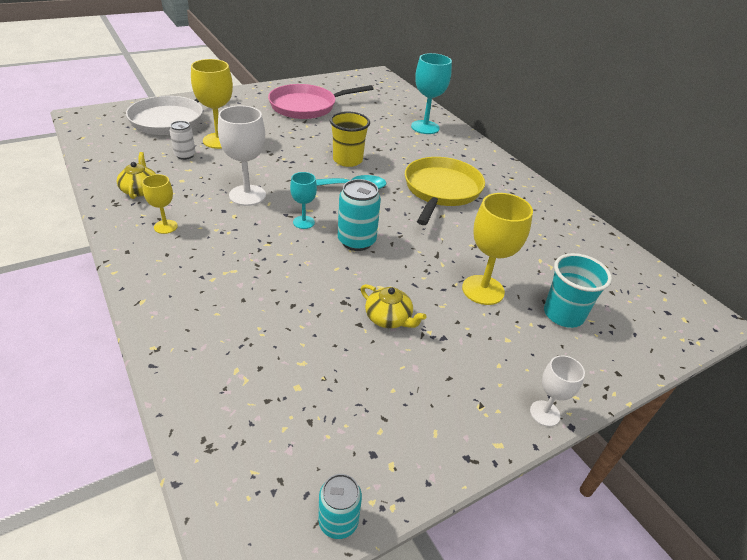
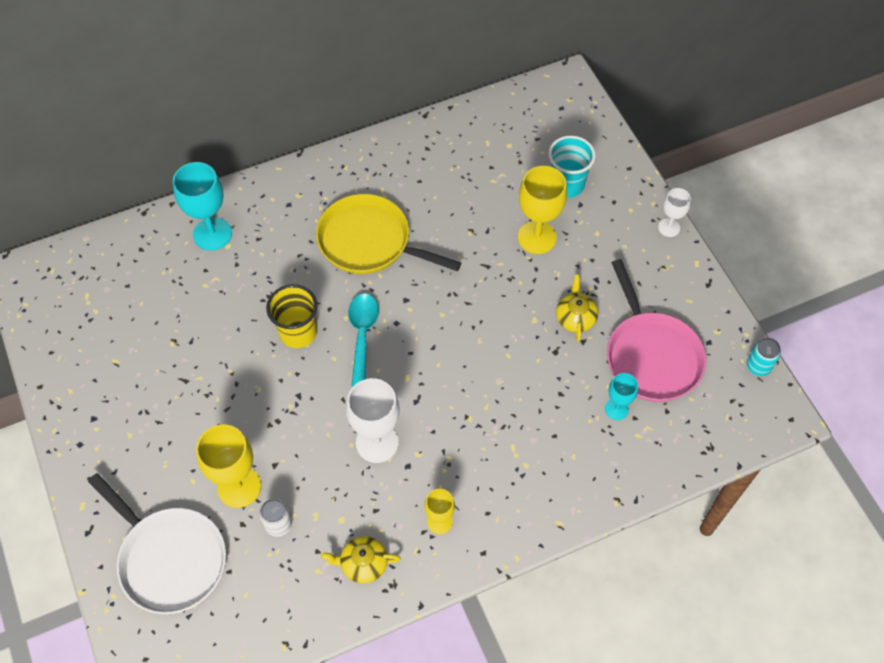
camera: 80 degrees left, 20 degrees up
pink pan [268,84,374,119] -> pink pan moved to [607,259,706,402]
turquoise goblet [290,172,317,229] -> turquoise goblet moved to [605,373,638,420]
turquoise can [338,179,381,251] -> none
yellow teapot [361,284,426,328] -> yellow teapot turned 45 degrees counterclockwise [556,275,598,341]

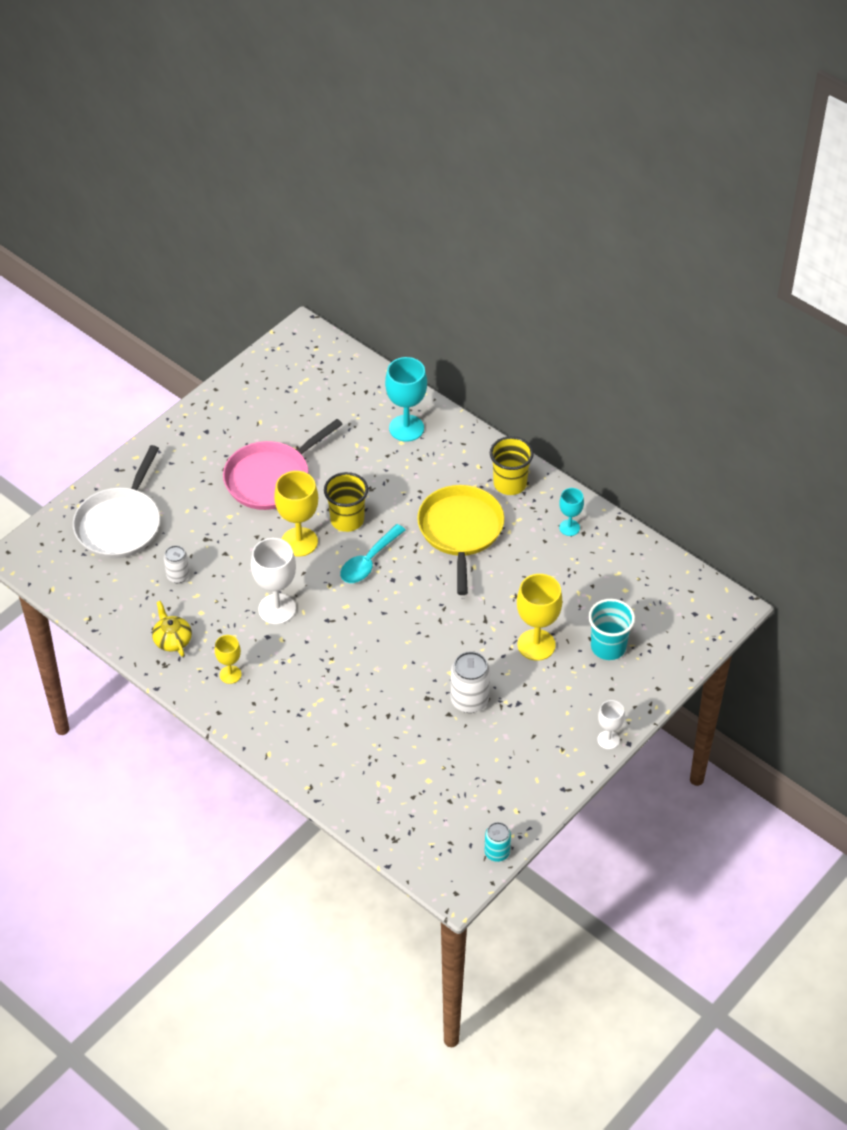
camera: 65 degrees right, 10 degrees down
yellow goblet [196,425,261,508] -> yellow goblet moved to [274,471,318,557]
turquoise spoon [348,293,379,386] -> turquoise spoon turned 150 degrees clockwise [340,524,406,583]
yellow teapot [556,275,598,341] -> white can [451,651,490,713]
turquoise goblet [605,373,638,420] -> turquoise goblet moved to [559,488,584,536]
pink pan [607,259,706,402] -> pink pan moved to [223,419,343,510]
none -> yellow cup [490,436,534,495]

